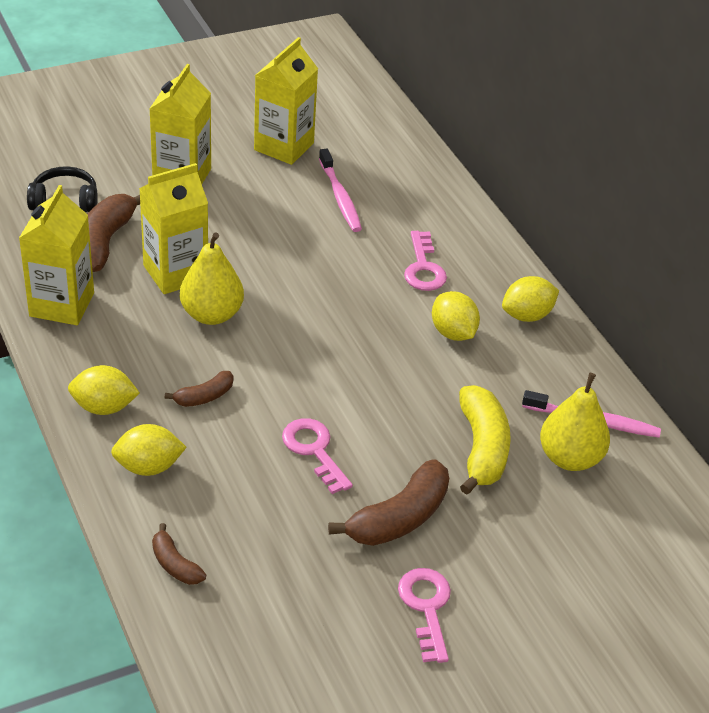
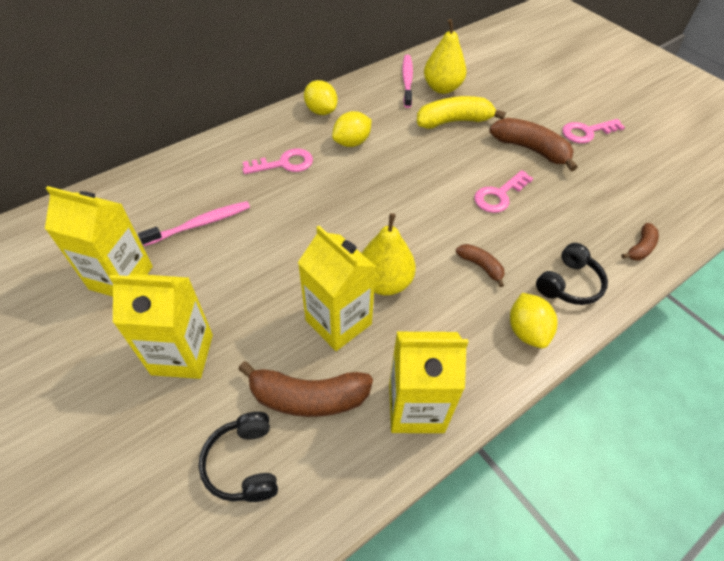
camera: 100 degrees left, 10 degrees up
yellow lemon [111,424,187,476] -> black headphones [536,243,608,305]

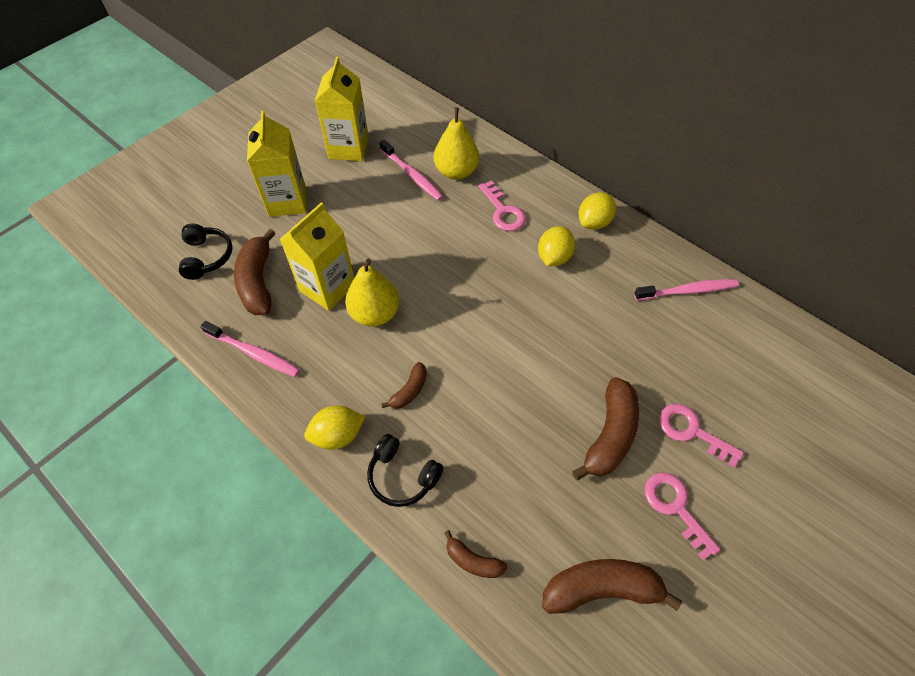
camera: 80 degrees right, 5 degrees up
black headphones [199,412,278,502] -> black headphones turned 105 degrees clockwise [179,224,233,280]
yellow lemon [332,111,372,147] -> yellow lemon turned 75 degrees clockwise [538,226,575,266]
yellow carton [389,332,468,433] -> pink toothbrush [200,321,300,377]
yellow banana [417,96,506,129] -> none
yellow pear [424,19,467,94] -> yellow pear moved to [434,107,479,180]
pink key [474,170,534,213] -> pink key moved to [659,404,744,467]
none -> brown banana [542,559,682,614]

